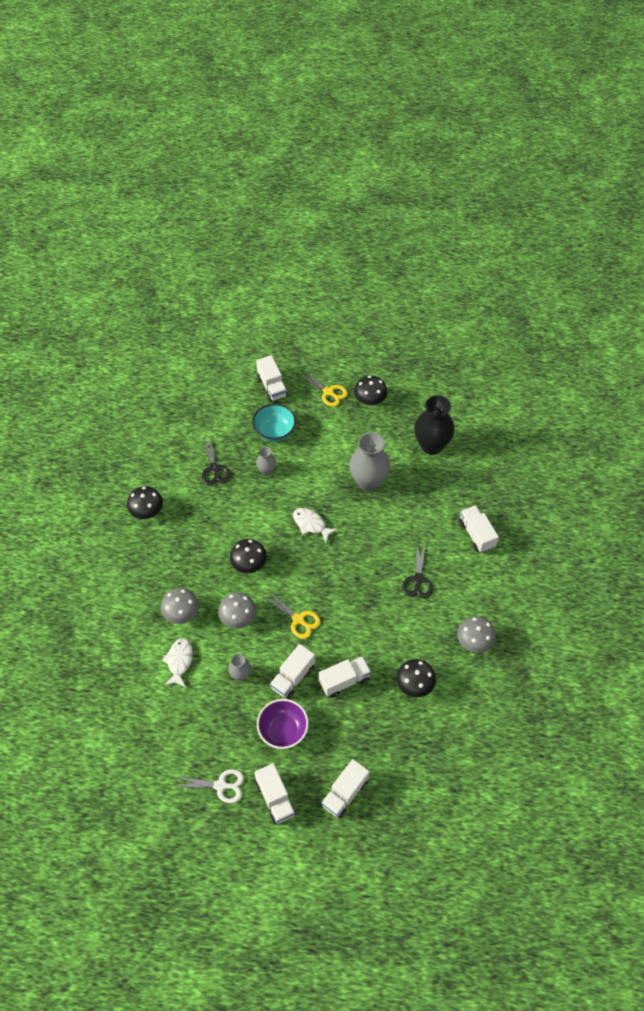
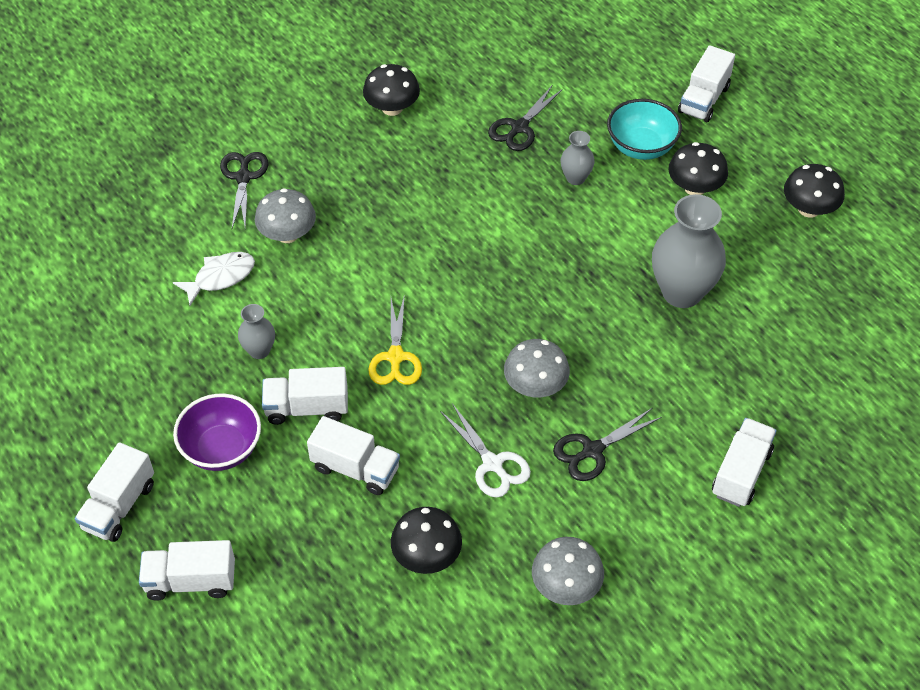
camera: 50 degrees right, 5 degrees down
white scissors [174,769,244,803] -> white scissors moved to [440,403,531,498]
grey mushroom [218,592,256,629] -> grey mushroom moved to [504,339,570,397]
black mushroom [230,539,267,573] -> black mushroom moved to [668,142,728,195]
white fish [293,508,338,543] -> none
yellow scissors [296,370,348,407] -> none
black vase [414,395,455,455] -> none
none -> black scissors [220,152,269,228]

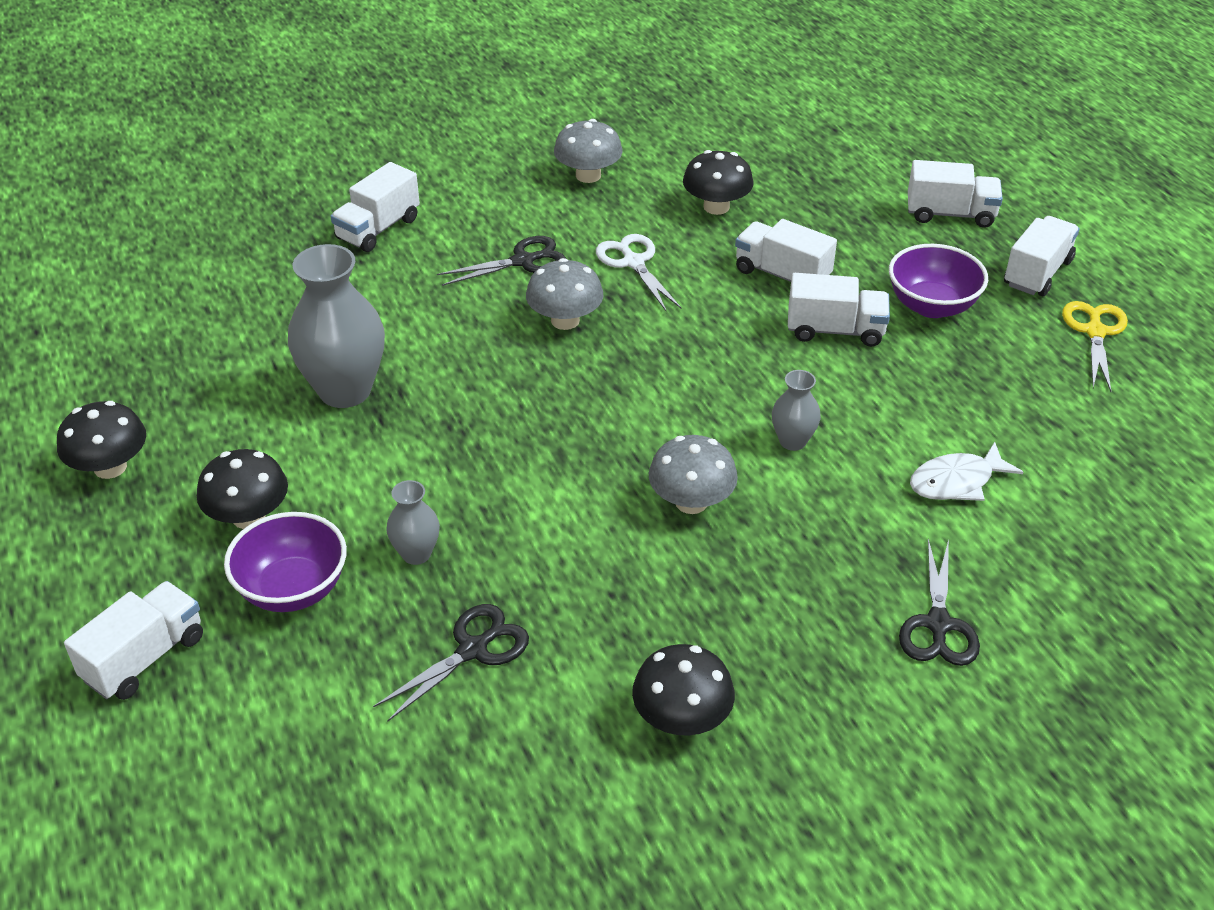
camera: 170 degrees left, 10 degrees down
grey vase [238,304,275,359] -> grey vase moved to [772,370,821,451]
grey mushroom [255,188,316,243] -> grey mushroom moved to [649,435,738,514]
yellow scissors [368,294,422,385] -> yellow scissors moved to [1062,301,1128,392]
turquoise bowl [607,99,682,160] -> purple bowl [224,512,347,612]

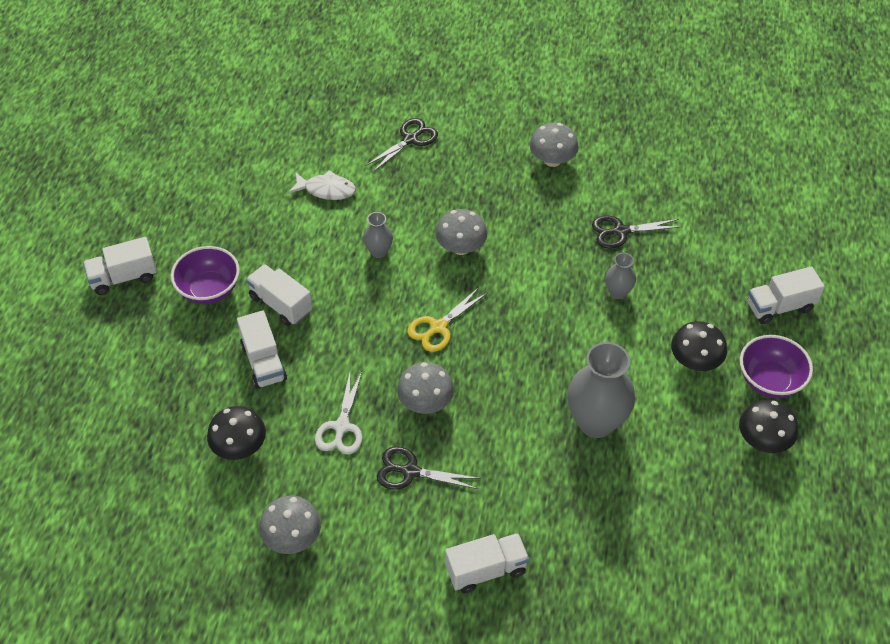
camera: 145 degrees left, 10 degrees up
purple bowl [224,512,347,612] -> purple bowl moved to [740,335,813,398]
black mushroom [632,644,735,736] -> grey mushroom [530,123,579,167]
white truck [908,160,1003,228] -> none
yellow scissors [1062,301,1128,392] -> yellow scissors moved to [408,287,487,352]

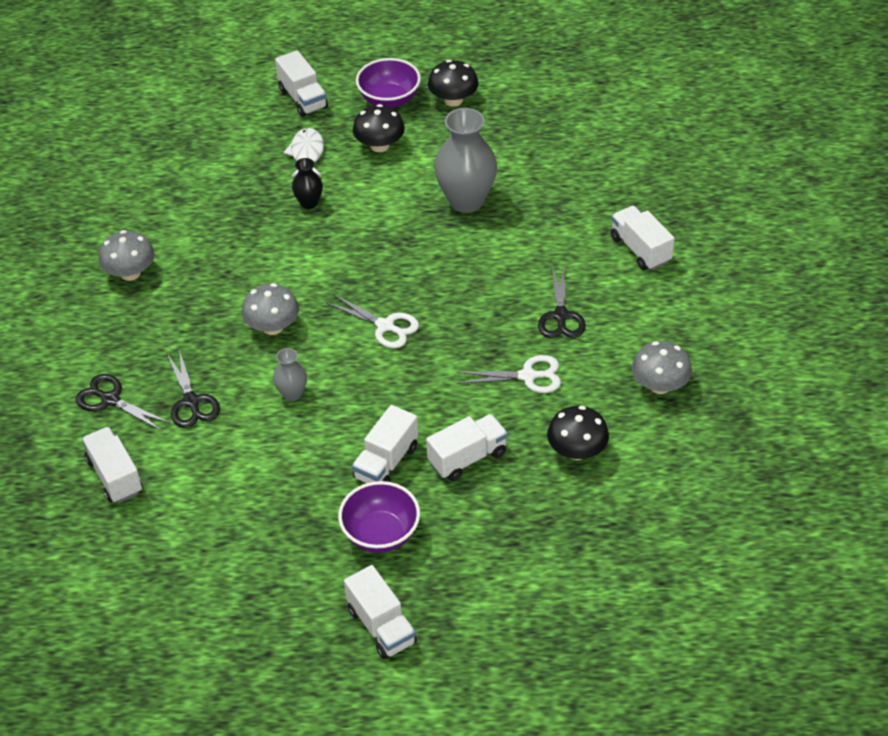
camera: 100 degrees left, 5 degrees down
white fish [288,170,356,200] -> white fish moved to [283,128,324,177]
grey mushroom [397,362,454,414] -> none
yellow scissors [408,287,487,352] -> white scissors [327,294,419,348]
black scissors [592,216,682,249] -> black scissors moved to [167,350,220,428]
grey vase [605,253,636,299] -> black vase [292,158,323,209]
none -> white truck [82,427,143,503]

